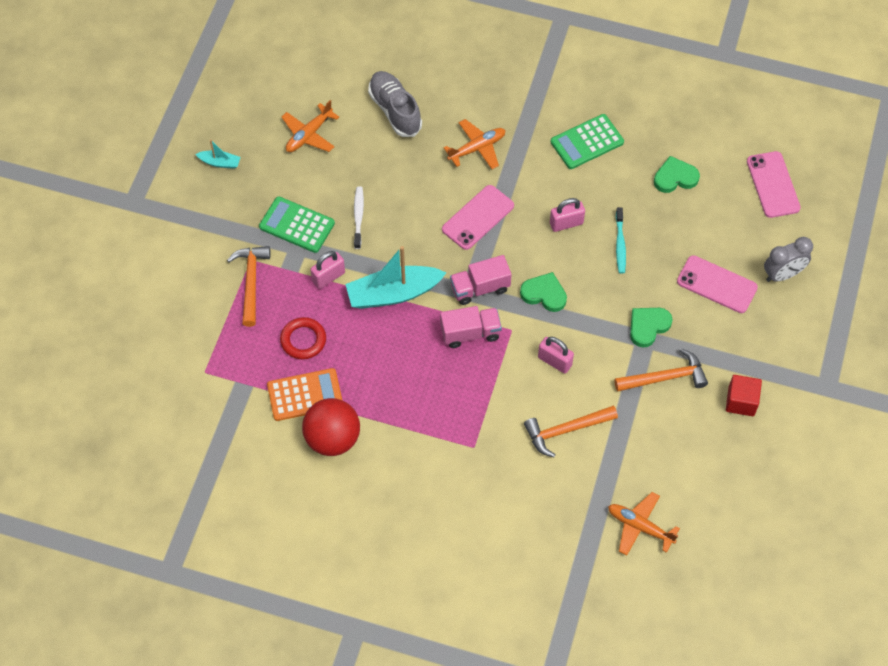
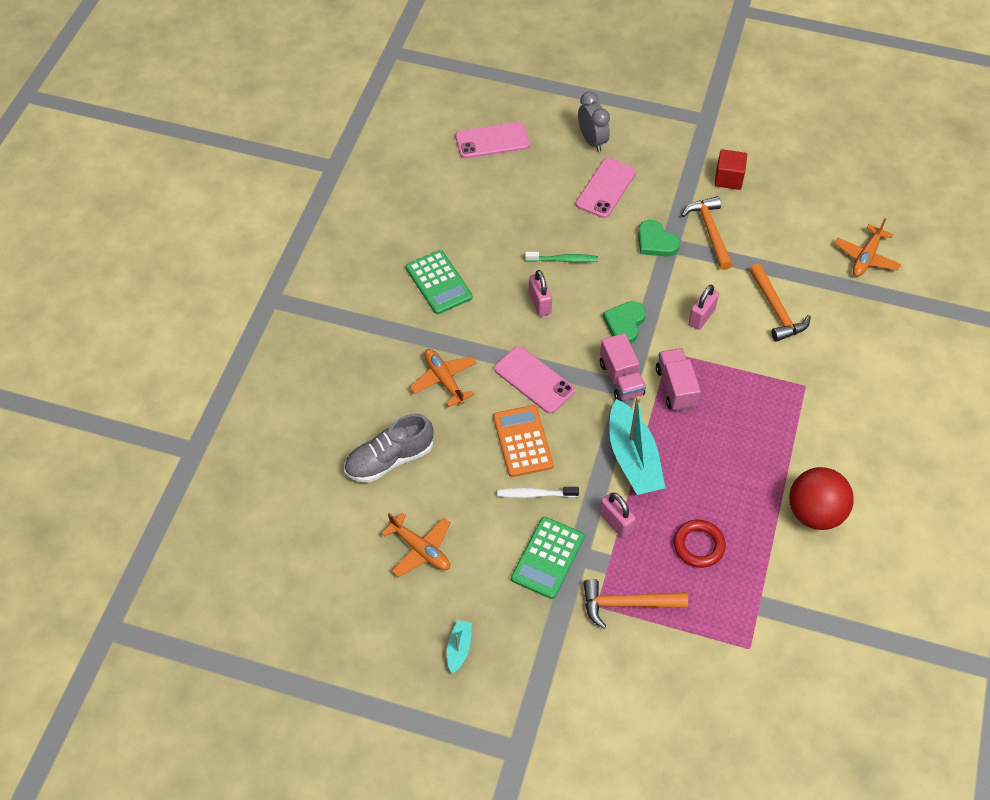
camera: 90 degrees left, 5 degrees down
orange calculator [267,368,343,421] -> orange calculator moved to [493,405,554,477]
turquoise toothbrush [616,207,626,274] -> green toothbrush [525,252,598,263]
green heart [654,156,700,193] -> none

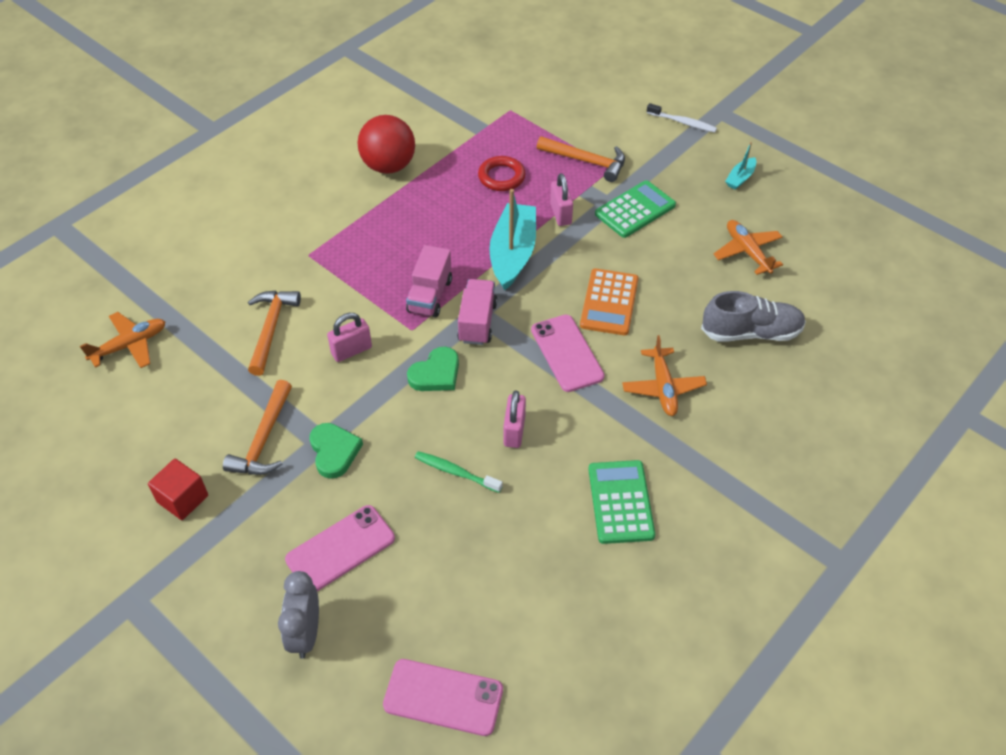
camera: 155 degrees left, 5 degrees down
white toothbrush [497,487,579,498] -> white toothbrush moved to [647,103,717,133]

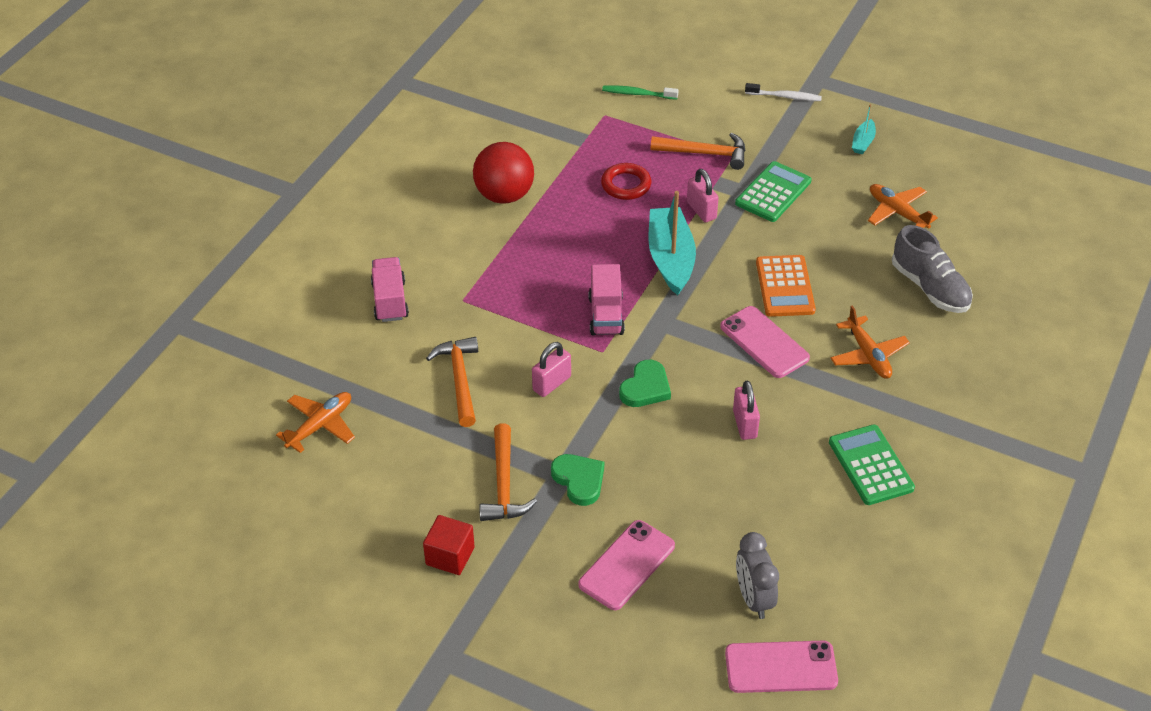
camera: 15 degrees left, 5 degrees down
grey clock [278,571,319,659] -> grey clock moved to [736,532,779,619]
green toothbrush [415,451,503,493] -> green toothbrush moved to [602,85,678,100]
pink truck [457,279,497,345] -> pink truck moved to [371,257,409,322]
grey shoe [701,291,806,341] -> grey shoe turned 75 degrees clockwise [892,225,973,313]

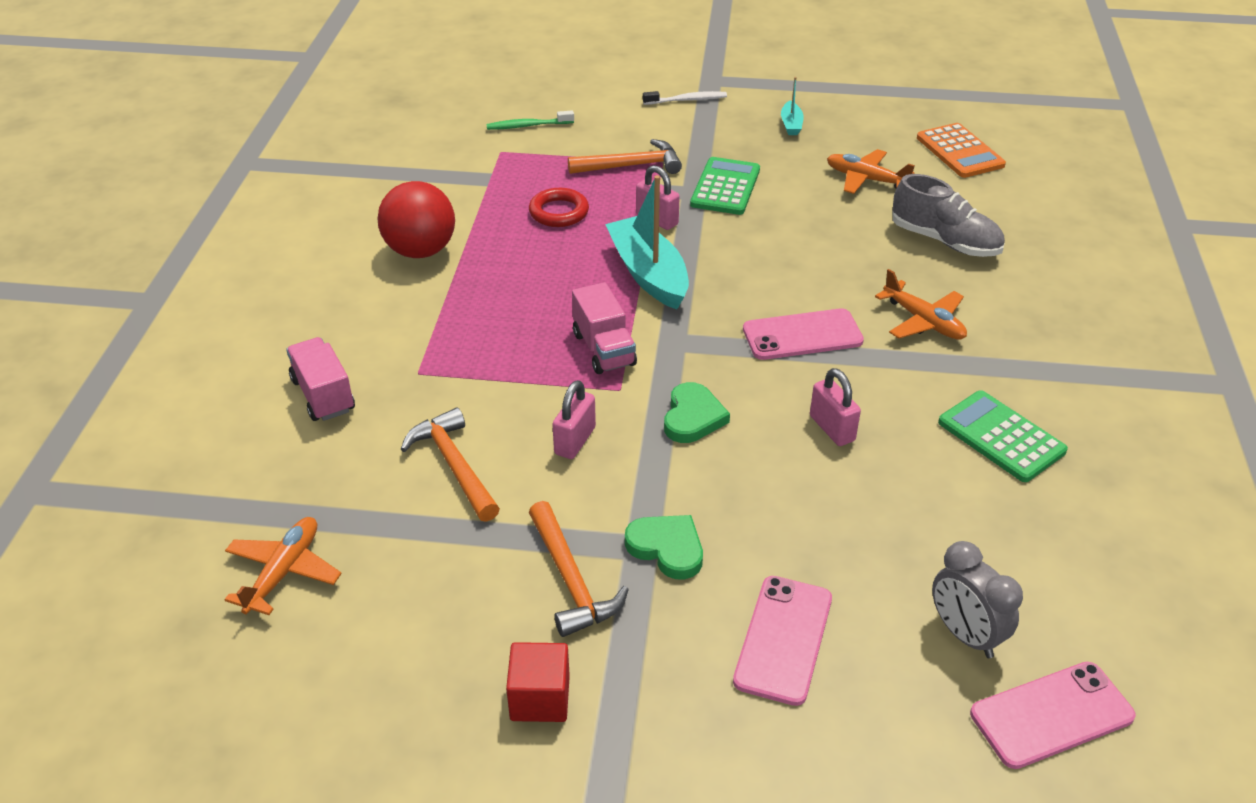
camera: 20 degrees left, 5 degrees down
pink phone [720,306,810,378] -> pink phone turned 45 degrees counterclockwise [743,308,864,360]
orange calculator [756,255,816,317] -> orange calculator moved to [917,123,1006,178]

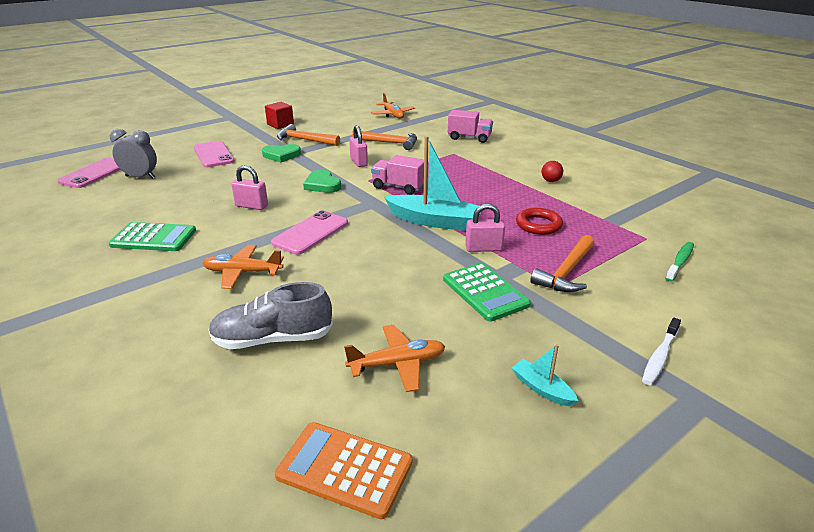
camera: 135 degrees right, 10 degrees down
red ball [378,181,455,258] -> red ball [542,161,563,182], size x0.44

